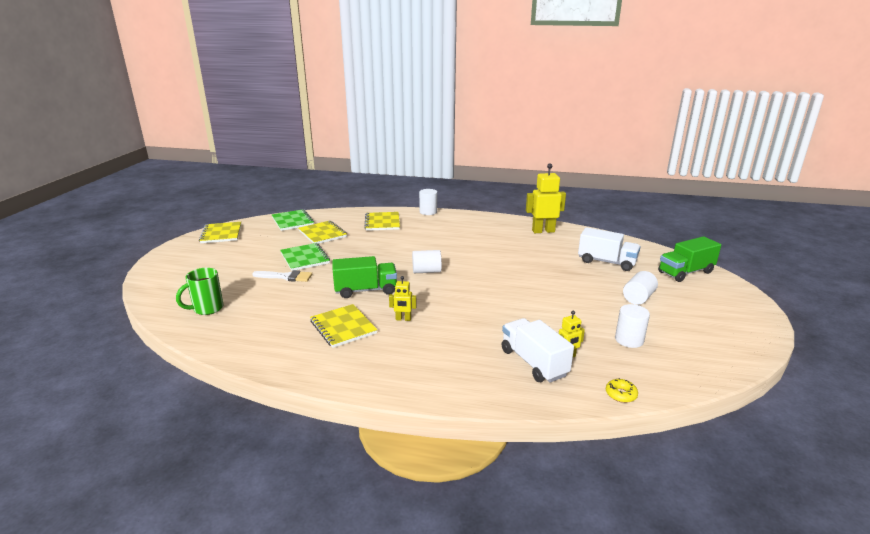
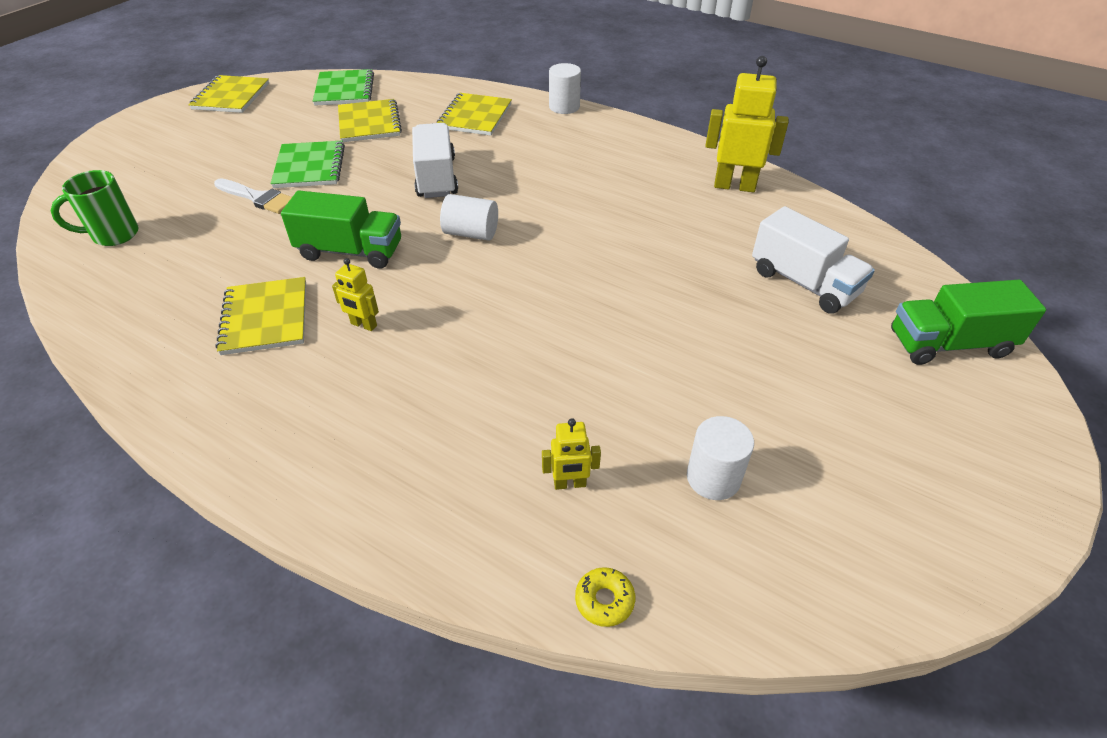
camera: 20 degrees right, 20 degrees up
white truck [502,318,574,383] -> white truck moved to [412,123,458,198]
white cylinder [623,271,658,305] -> none

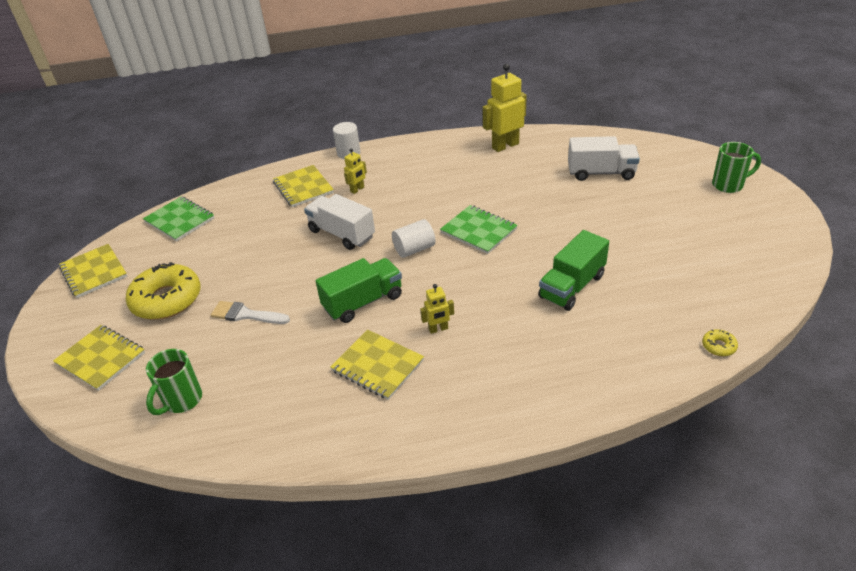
camera: 40 degrees left, 5 degrees down
white brush [214,178,292,214] -> white brush turned 150 degrees counterclockwise [211,301,290,324]
green notebook [271,140,345,188] -> green notebook moved to [440,205,518,254]
yellow notebook [338,99,402,142] -> yellow notebook moved to [53,325,145,391]
yellow robot [542,418,601,490] -> yellow robot moved to [344,148,367,194]
white cylinder [687,416,754,500] -> none
green truck [891,280,1046,365] -> green truck moved to [538,230,609,311]
none -> yellow donut [126,262,201,320]
none -> green mug [712,142,761,193]

